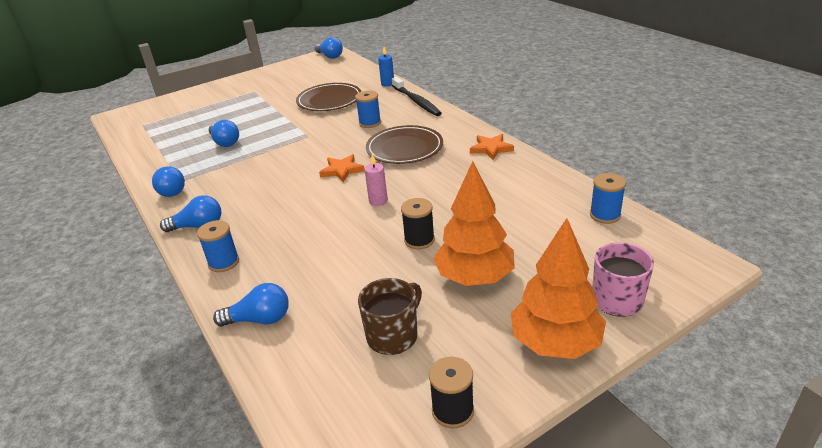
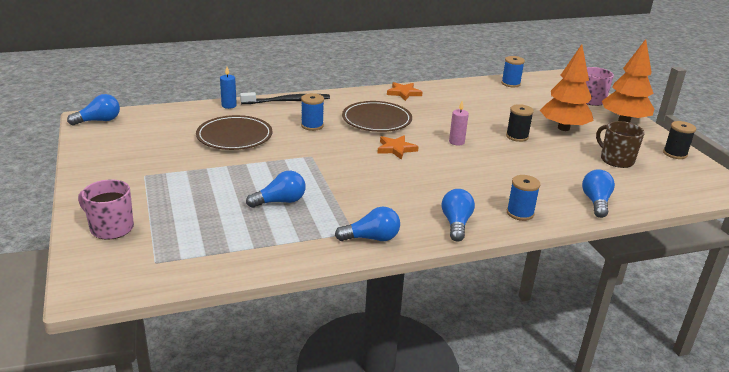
camera: 80 degrees left, 5 degrees down
none -> pink mug [78,179,134,240]

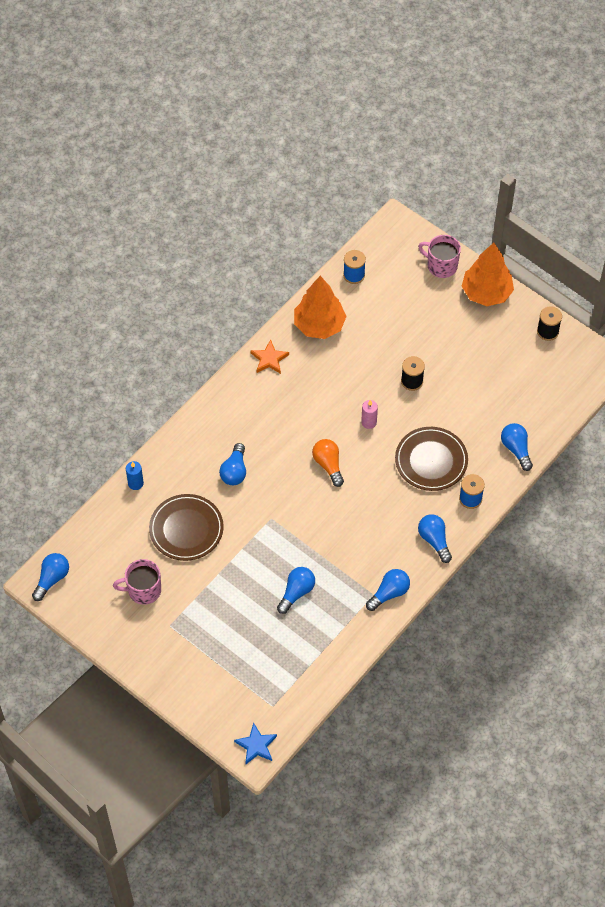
camera: 30 degrees left, 30 degrees up
pink mug [78,179,134,240] -> pink mug moved to [113,559,161,605]
black toothbrush [240,92,330,104] -> none
blue spool [301,93,324,131] -> blue light bulb [219,443,246,485]
brown plate [342,101,412,132] -> brown plate moved to [395,427,468,491]
orange star [377,135,419,160] -> orange light bulb [312,439,344,487]
orange tree [540,44,594,131] -> orange tree moved to [294,276,347,339]
brown mug [596,121,645,168] -> none
none -> blue star [234,723,277,764]

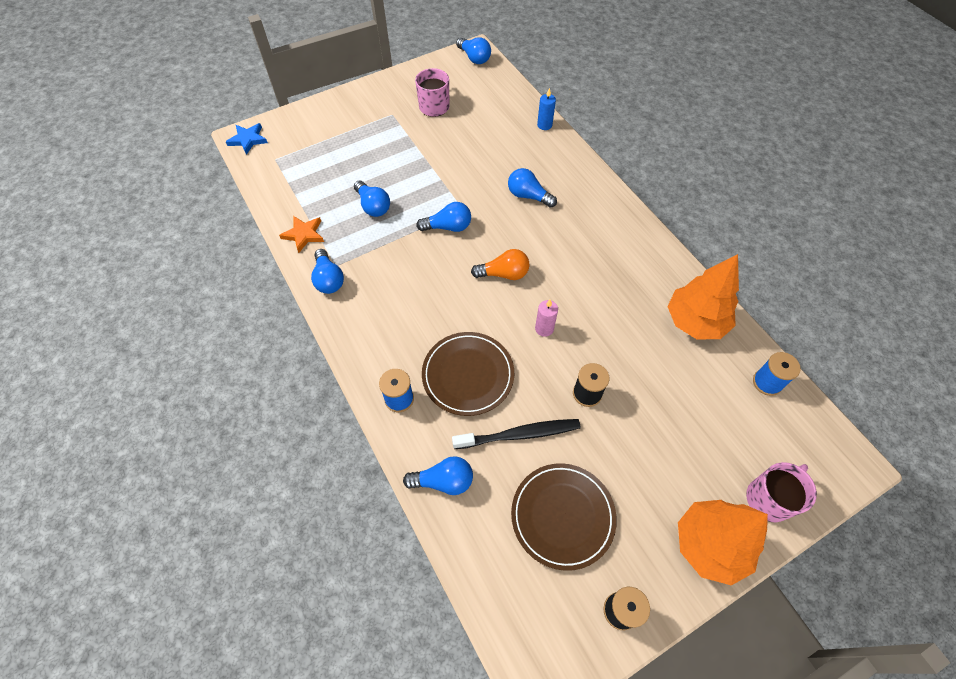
camera: 110 degrees right, 0 degrees up
brown plate [149,494,224,561] -> brown plate moved to [511,463,617,571]
orange star [250,340,289,374] -> orange star moved to [279,216,324,253]
blue light bulb [418,514,452,563] -> blue light bulb moved to [416,202,471,232]
none -> black toothbrush [452,419,580,449]

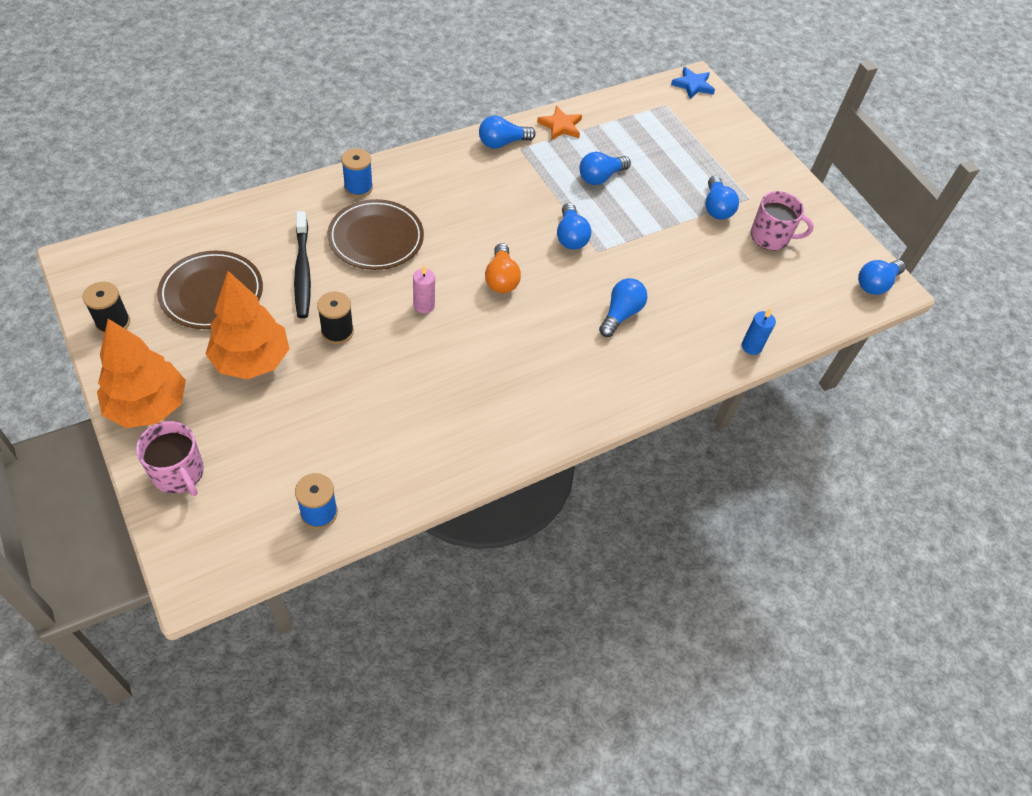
camera: 85 degrees right, 5 degrees down
blue light bulb [403,456,473,495] -> blue light bulb moved to [705,176,739,220]
orange tree [667,254,739,339] -> orange tree moved to [206,271,290,379]

